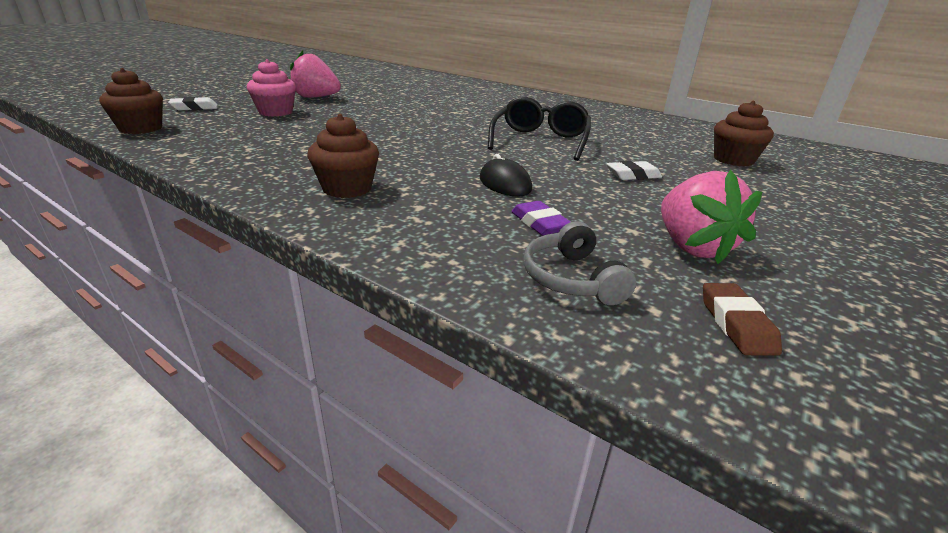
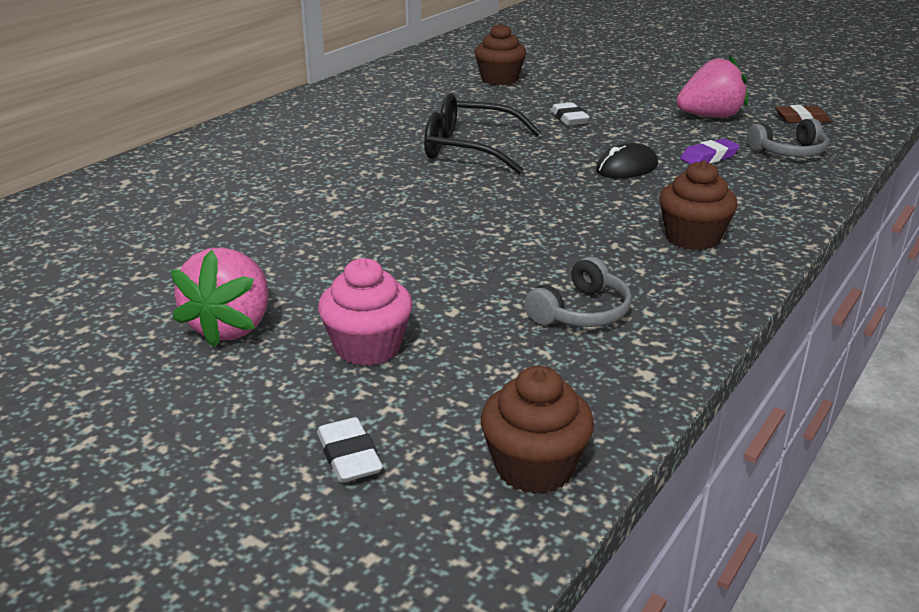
camera: 90 degrees left, 0 degrees up
none -> grey headphones [525,256,632,327]

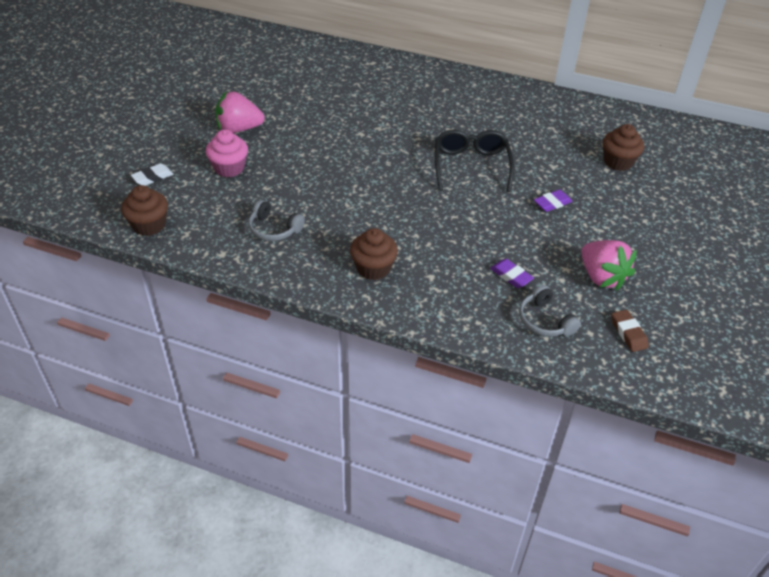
camera: 75 degrees right, 15 degrees up
white eraser [551,102,590,126] -> purple eraser [534,190,573,212]
black mouse [596,143,658,178] -> none

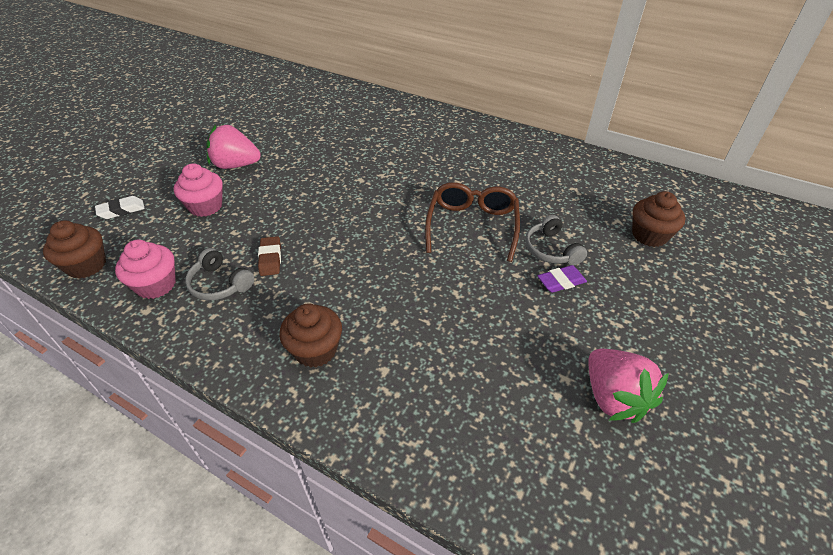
camera: 10 degrees right, 0 degrees up
black glasses [435,130,514,192] -> brown glasses [425,182,520,262]
purple eraser [490,259,534,288] -> none
grey headphones [519,285,581,337] -> grey headphones moved to [525,215,587,266]
brown eraser [612,310,649,352] -> brown eraser moved to [258,236,281,276]
none -> pink cupcake [115,240,176,299]

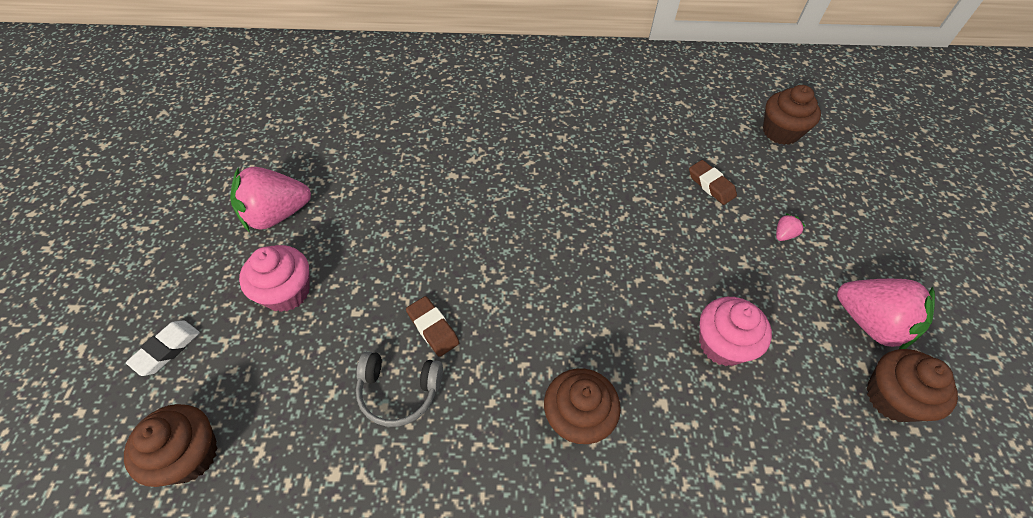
camera: 30 degrees left, 10 degrees up
pink cupcake [115,240,176,299] -> pink cupcake moved to [699,297,772,366]
brown glasses [425,182,520,262] -> none
grey headphones [525,215,587,266] -> brown eraser [689,160,737,205]
purple eraser [538,265,587,293] -> none
none -> pink strawberry [776,213,805,241]
none -> brown cupcake [867,349,958,422]

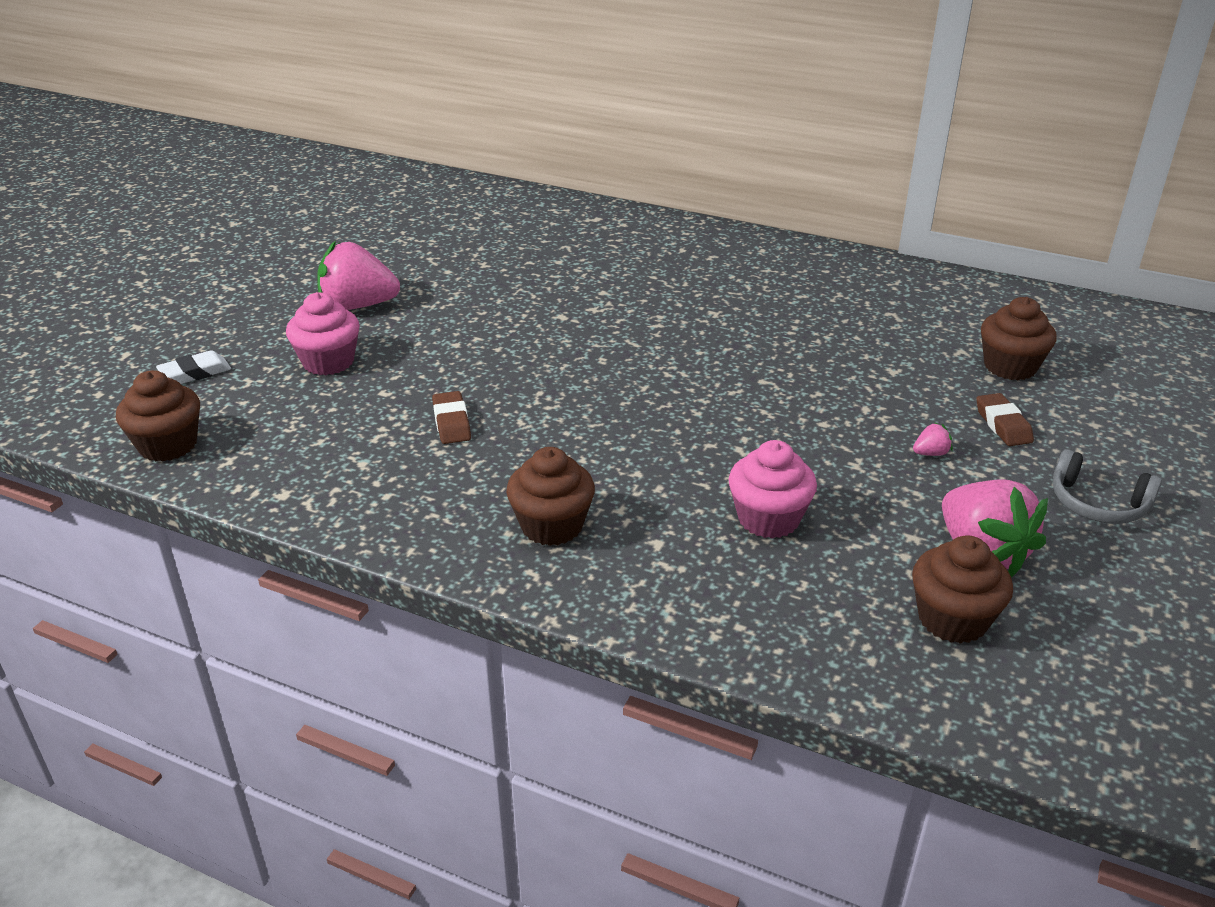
camera: 25 degrees right, 20 degrees down
grey headphones [356,351,443,427] -> grey headphones moved to [1053,449,1162,524]
brown eraser [689,160,737,205] -> brown eraser moved to [976,393,1034,446]

